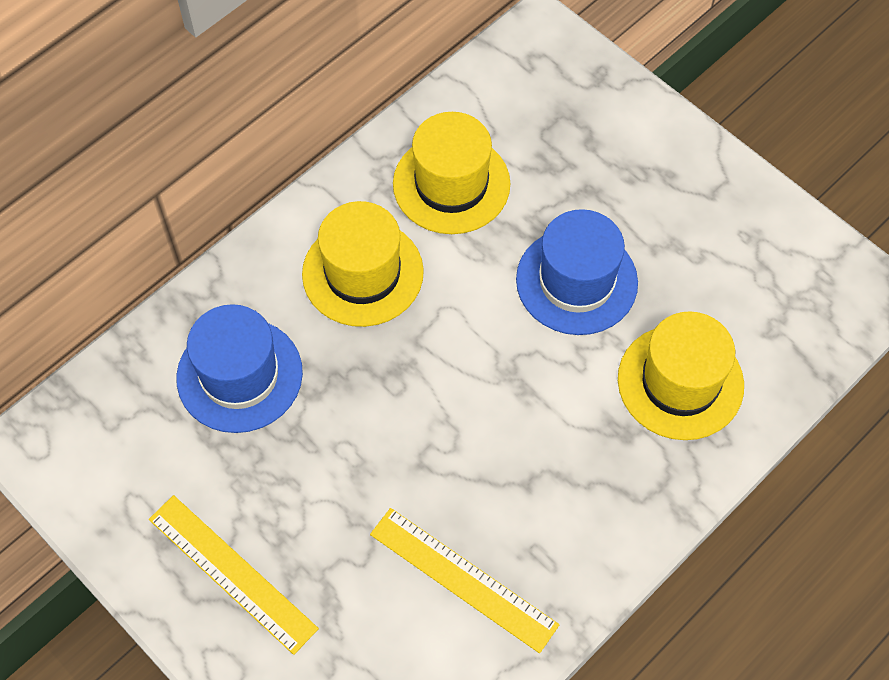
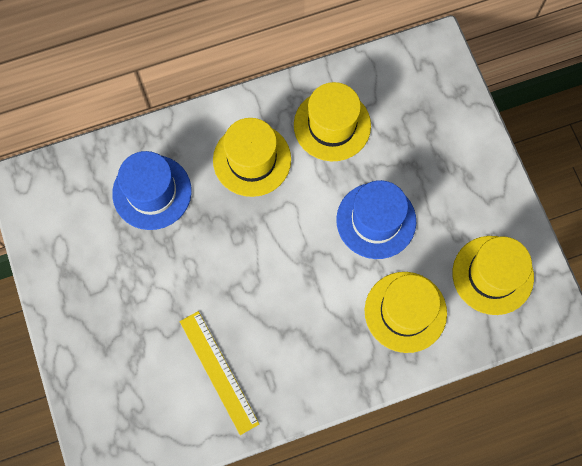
camera: 25 degrees right, 10 degrees up
yellow ruler [149,495,319,655] -> none
none -> yellow hat [453,236,534,315]

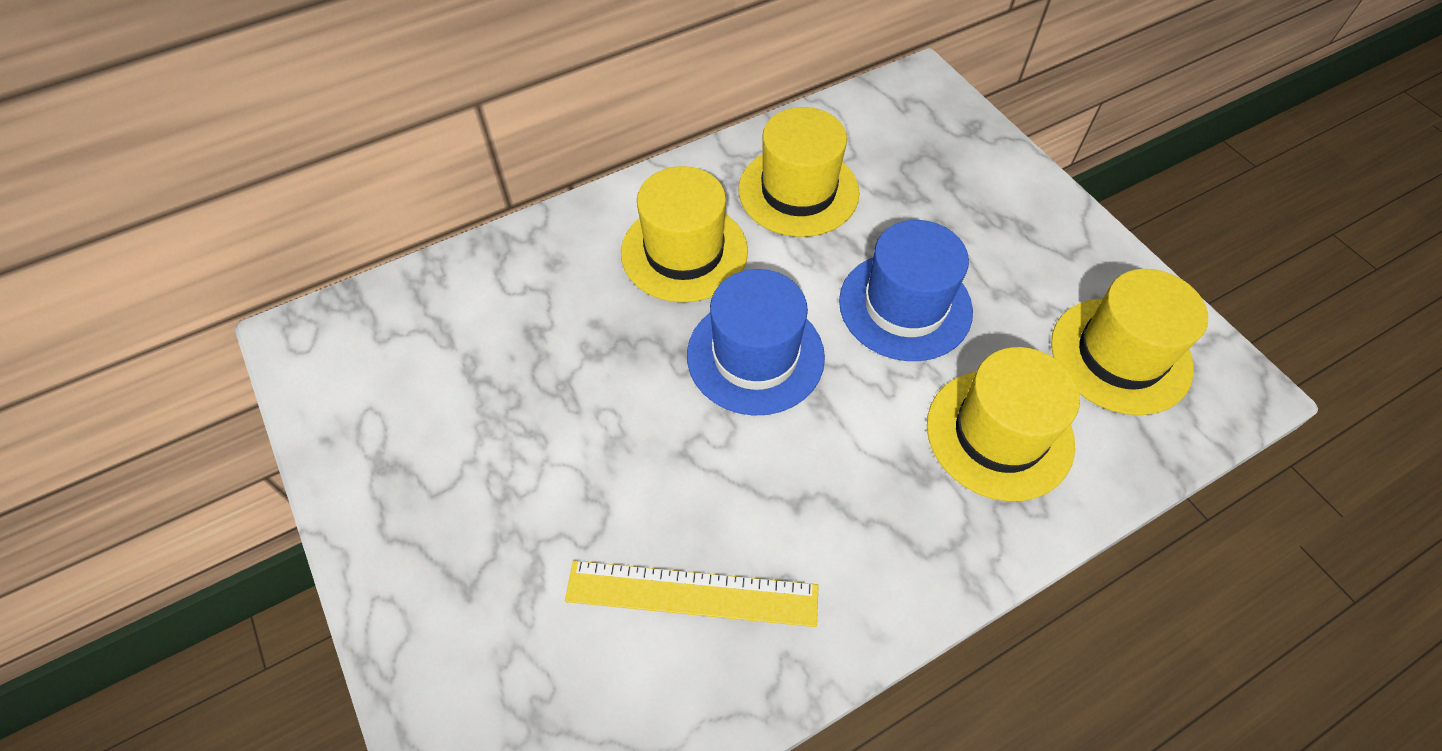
camera: 10 degrees left, 15 degrees down
blue hat [112,151,192,230] -> blue hat moved to [687,269,825,416]
yellow ruler [180,311,259,435] -> yellow ruler turned 45 degrees counterclockwise [565,560,819,627]

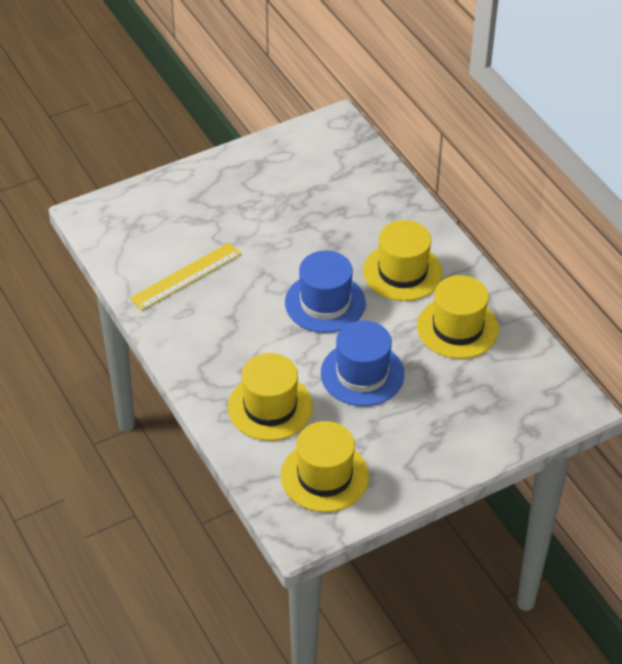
camera: 90 degrees right, 10 degrees down
yellow ruler [565,560,819,627] -> yellow ruler turned 45 degrees clockwise [130,243,241,310]

